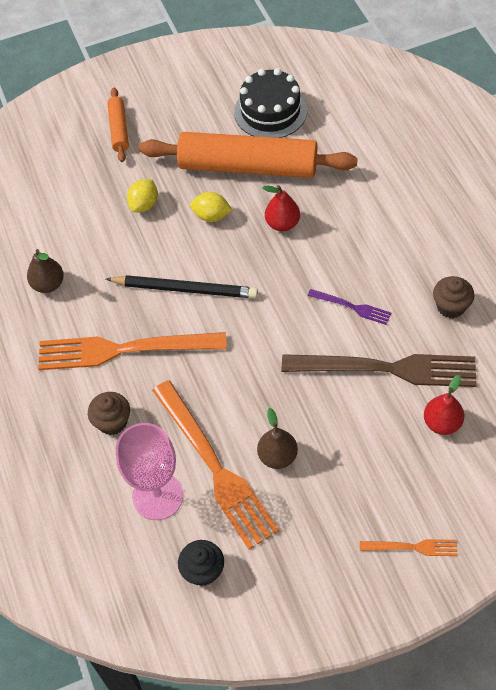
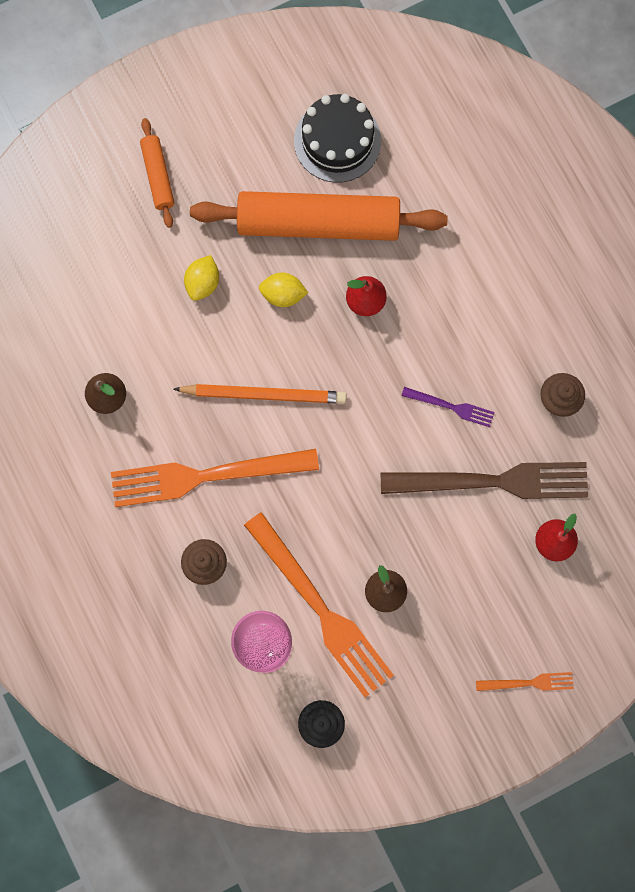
camera: 10 degrees left, 20 degrees up
black pencil [106,275,258,299] -> orange pencil [174,384,347,404]

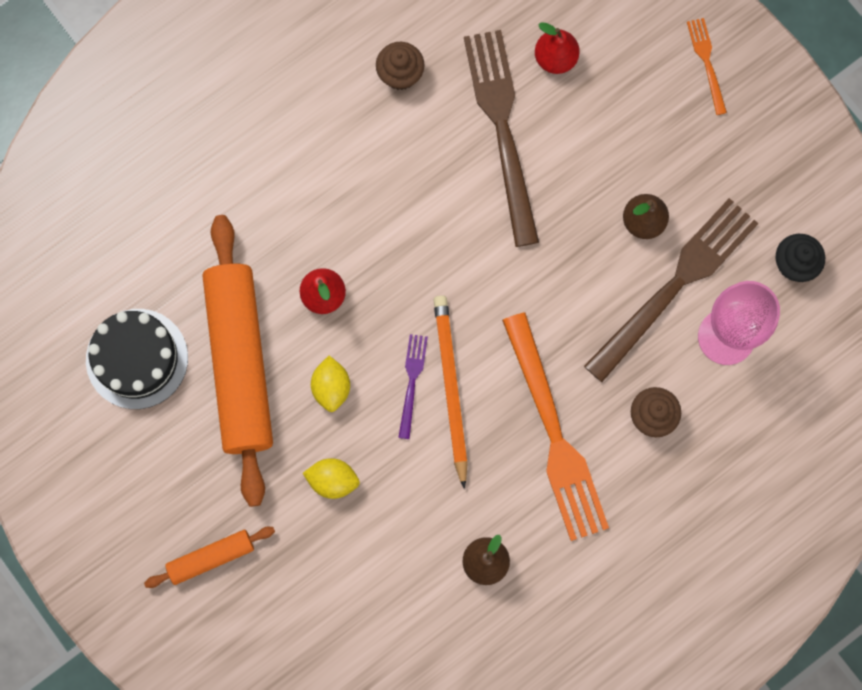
camera: 100 degrees left, 0 degrees up
orange fork [244,512,394,698] -> brown fork [584,198,759,382]
purple fork [402,387,494,427] -> purple fork moved to [398,334,428,439]

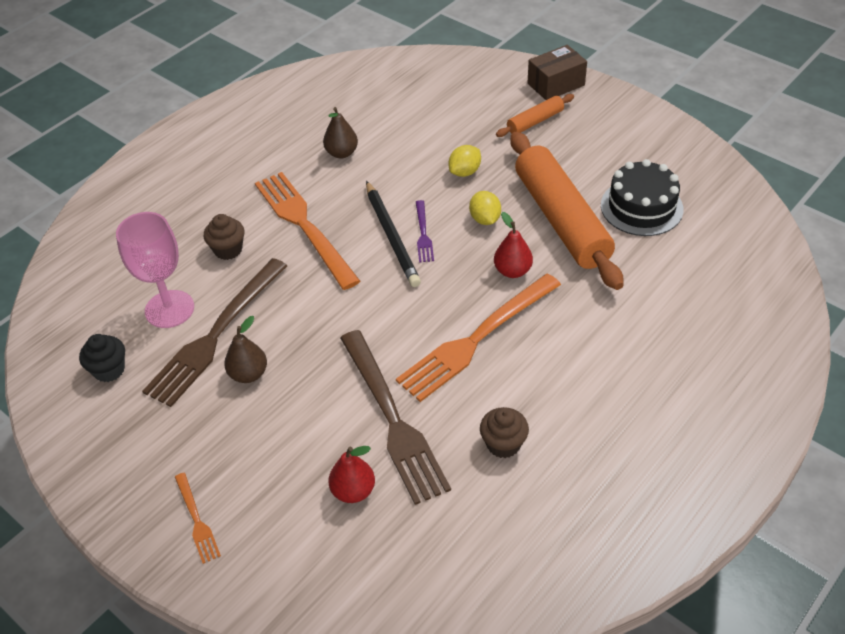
camera: 170 degrees right, 30 degrees down
yellow lemon [303,458,360,499] -> yellow lemon turned 45 degrees counterclockwise [449,145,481,177]
orange pencil [434,295,468,489] -> black pencil [366,181,421,287]
none -> orange fork [396,274,561,402]
none -> brown box [528,45,587,100]

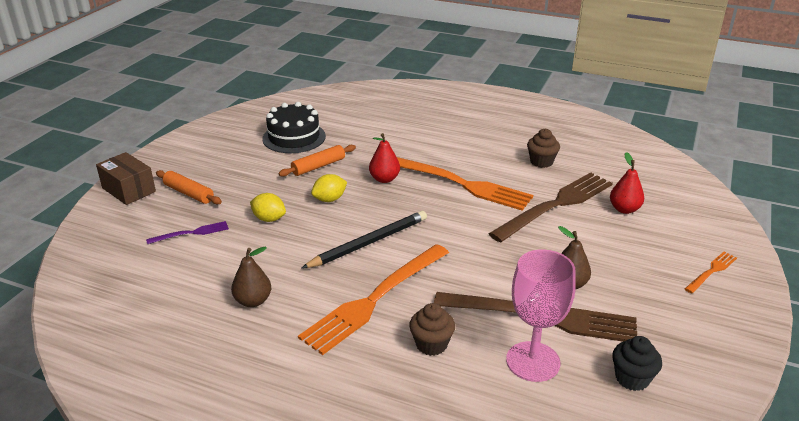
camera: 110 degrees left, 15 degrees down
purple fork [416,200,434,262] -> purple fork moved to [146,221,229,244]
orange rolling pin [510,132,624,290] -> orange rolling pin [278,145,356,177], size x0.46

